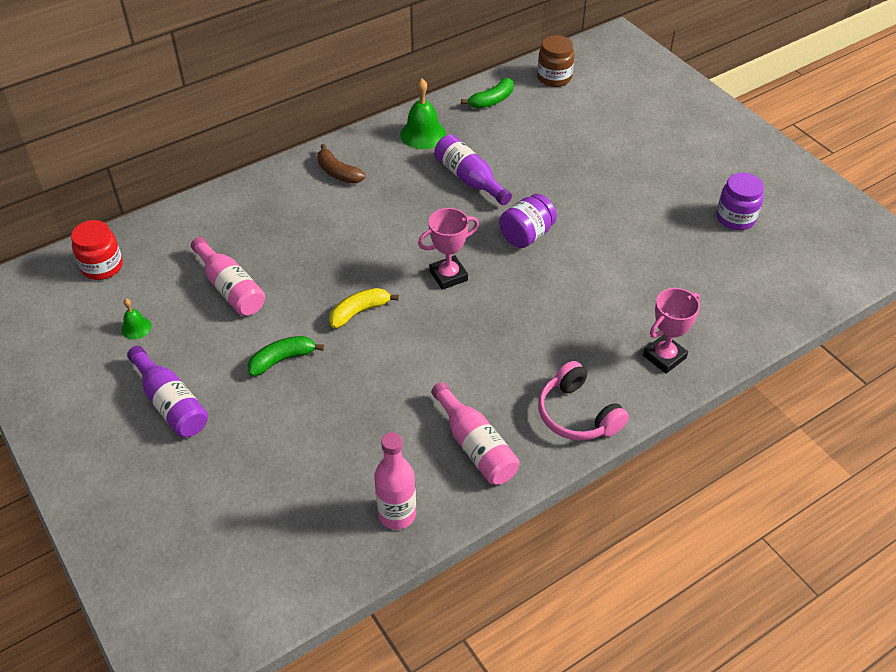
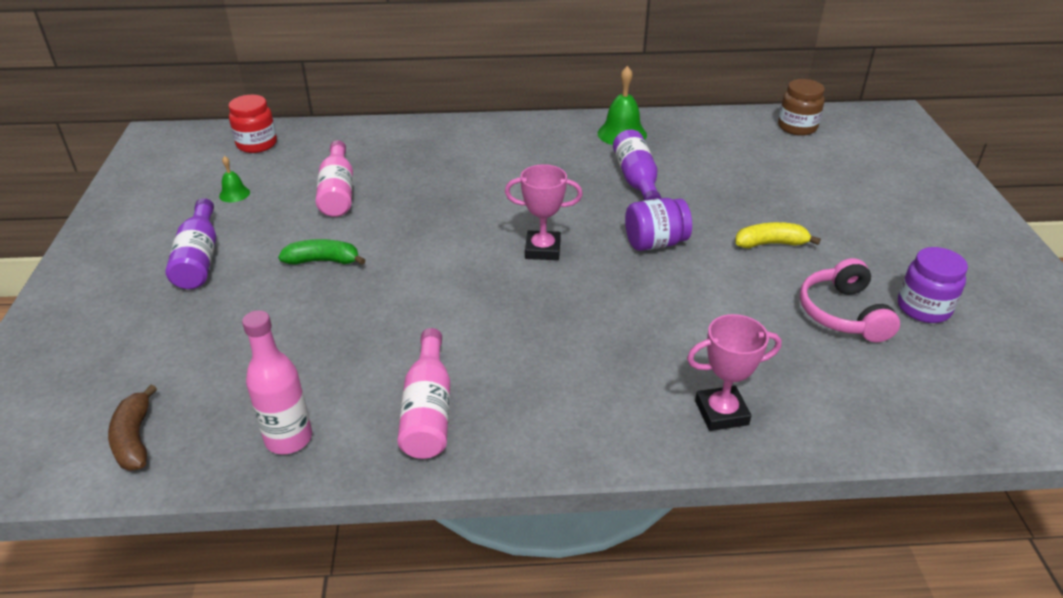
camera: 30 degrees right, 10 degrees down
brown banana [317,144,366,184] -> brown banana moved to [108,385,157,471]
yellow banana [329,288,399,329] -> yellow banana moved to [735,222,821,248]
green banana [461,78,514,109] -> none
pink headphones [538,361,629,441] -> pink headphones moved to [800,258,900,342]

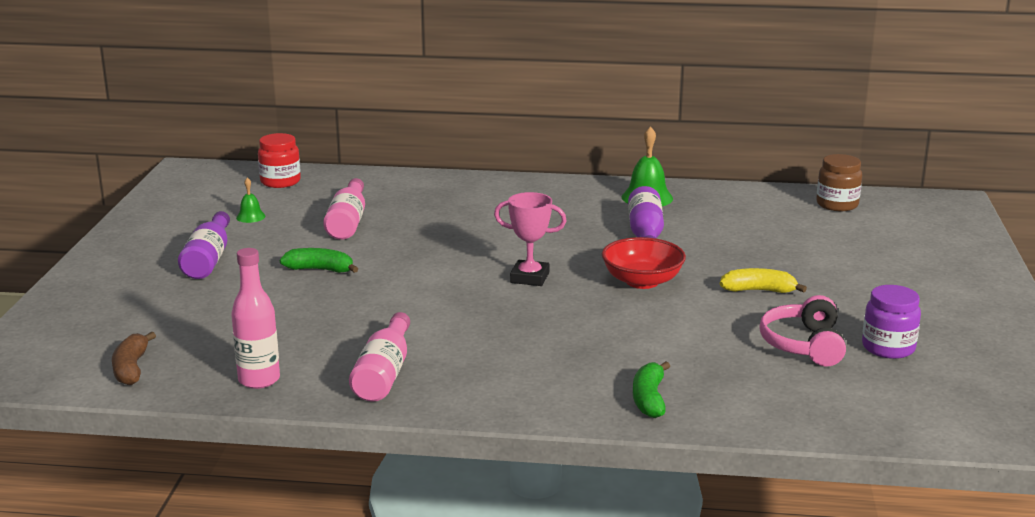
camera: 10 degrees right, 15 degrees down
purple jar [625,198,692,251] -> red bowl [602,237,686,289]
pink trophy [687,314,782,431] -> green banana [633,361,670,418]

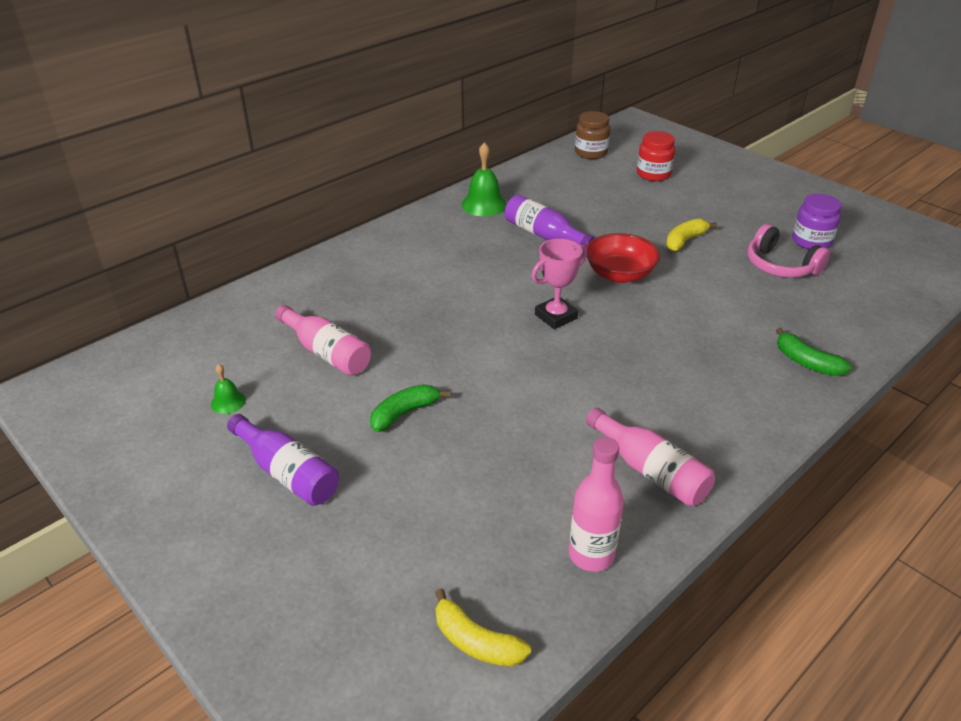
camera: 50 degrees left, 15 degrees up
brown banana [112,332,156,385] -> yellow banana [435,588,531,667]
red jar [258,133,301,188] -> red jar moved to [637,131,675,181]

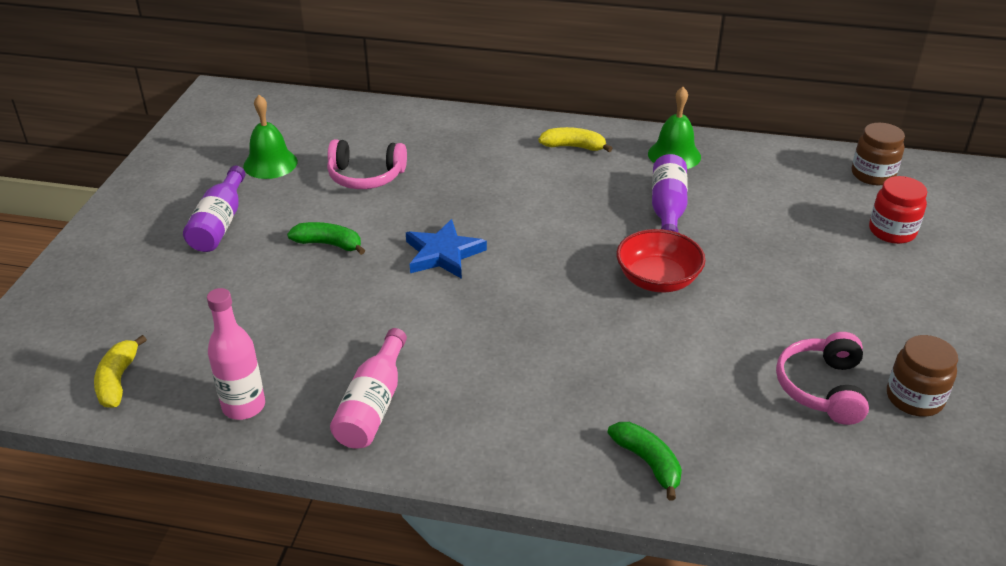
camera: 55 degrees right, 0 degrees up
green bell [211,364,246,414] -> green bell [243,95,298,179], size x1.83
pink bottle [275,305,371,376] -> pink headphones [327,139,407,189]
pink trophy [531,238,587,329] -> none
yellow banana [666,218,717,251] -> yellow banana moved to [538,127,613,152]
green banana [776,328,852,376] -> green banana turned 135 degrees clockwise [608,422,682,501]
purple jar [792,194,842,249] -> brown jar [887,335,958,417]
none -> blue star [406,219,487,279]

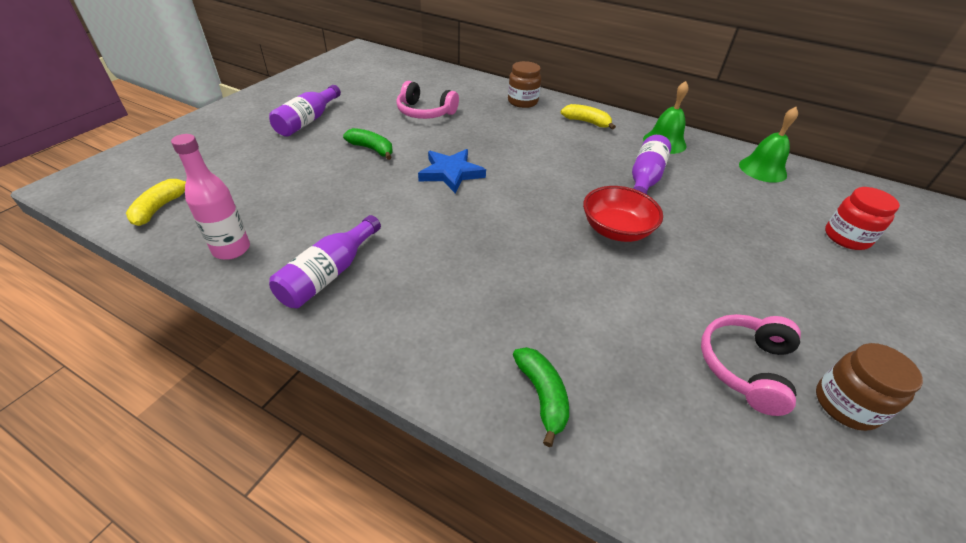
camera: 15 degrees right, 5 degrees up
green bell [243,95,298,179] -> green bell moved to [739,107,798,183]
pink bottle [330,328,407,448] -> purple bottle [269,215,381,308]
brown jar [852,123,905,185] -> brown jar moved to [508,61,541,108]

